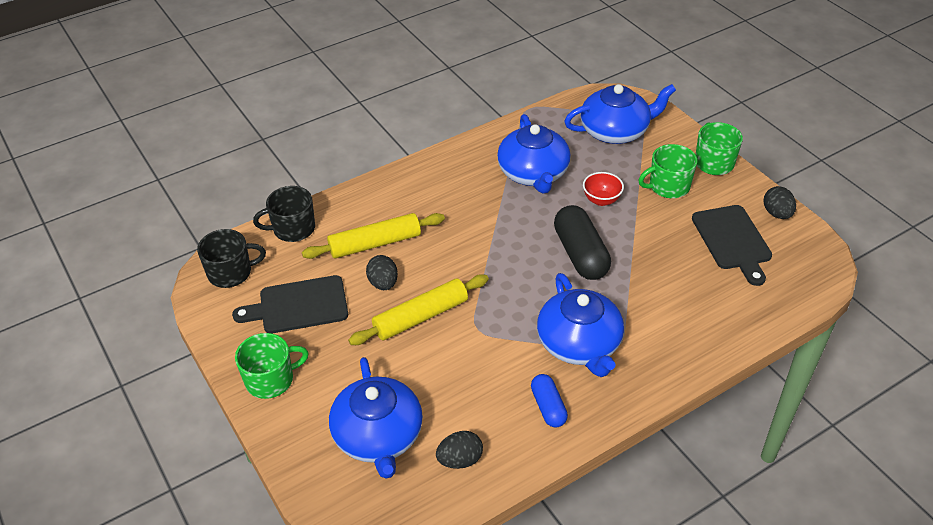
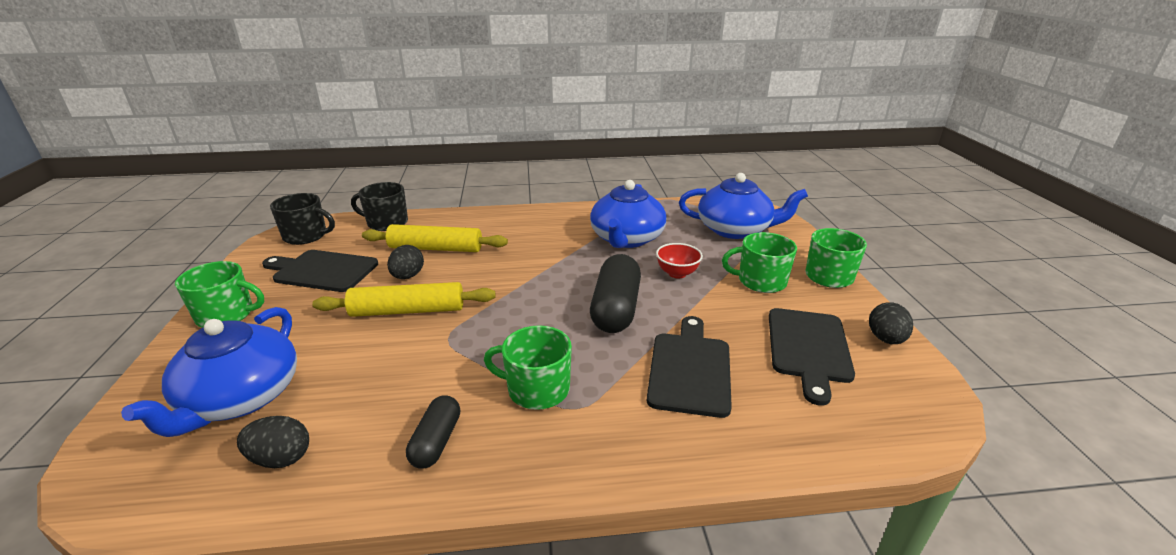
camera: 25 degrees right, 15 degrees down
blue capsule [531,374,568,428] -> black capsule [406,396,460,469]
blue teapot [537,273,624,377] -> green mug [484,325,572,410]
none -> black cutting board [647,316,732,418]

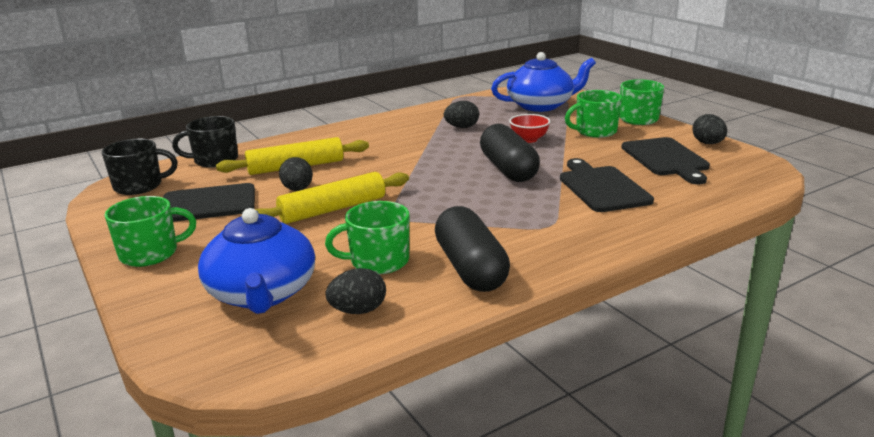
camera: 25 degrees left, 5 degrees down
black capsule [406,396,460,469] -> black capsule [435,206,510,292], size x1.74
green mug [484,325,572,410] -> green mug moved to [325,201,409,275]
blue teapot [590,180,667,248] -> black egg [444,101,479,128]

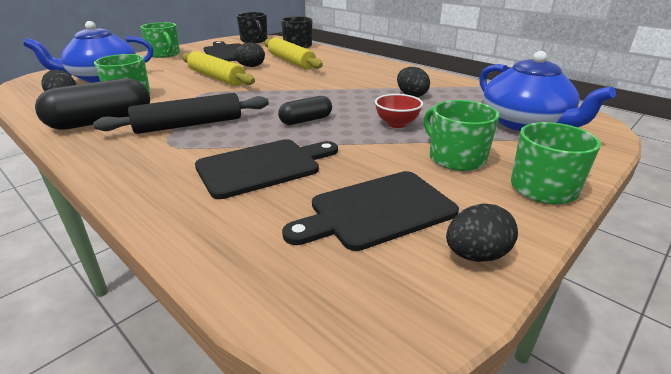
camera: 75 degrees right, 5 degrees up
black capsule [480,124,540,182] -> black capsule [278,96,332,125], size x0.58
none -> black rolling pin [93,93,269,134]

